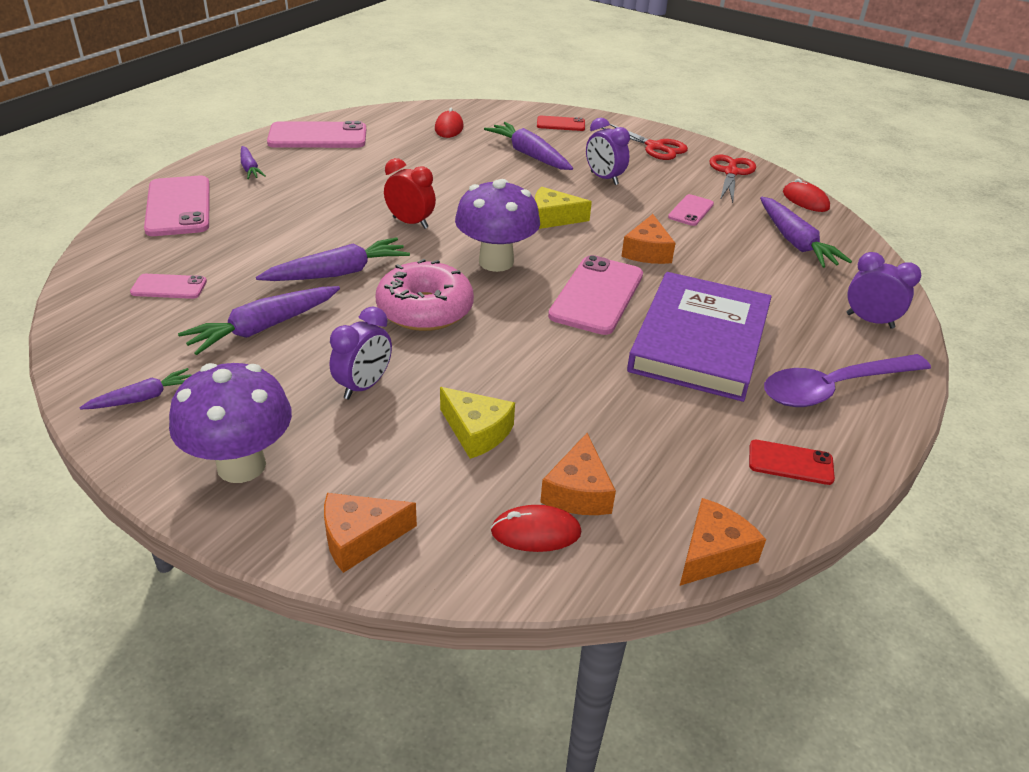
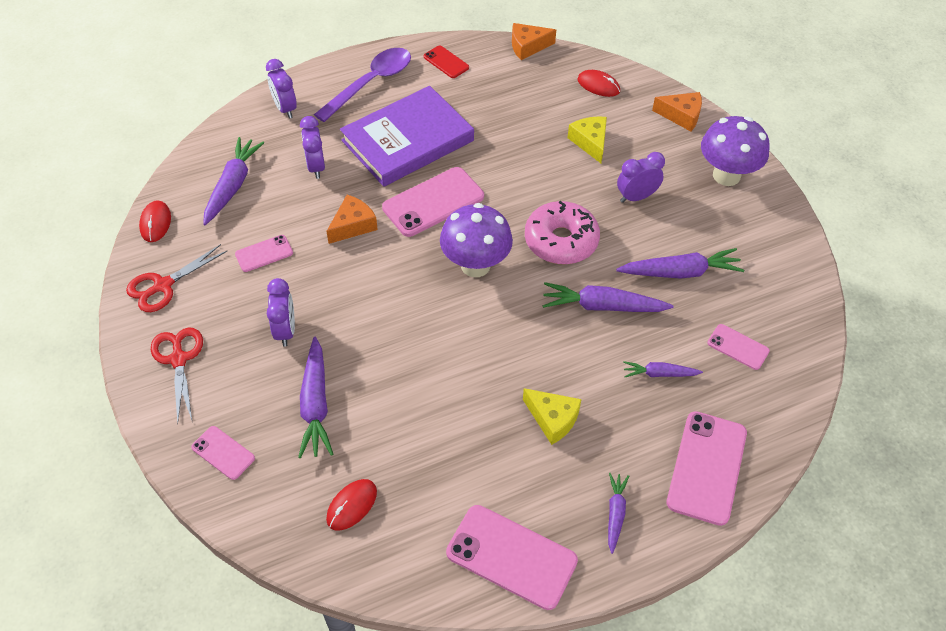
camera: 145 degrees left, 15 degrees up
purple carrot [79,368,191,409] -> purple carrot moved to [623,361,703,377]
red clock [384,158,436,229] -> none
yellow cheese [535,187,592,229] -> yellow cheese moved to [523,388,582,445]
red phone [537,116,585,131] -> pink phone [191,426,255,480]
orange cheese [540,433,616,515] -> none
purple spoon [764,354,931,407] -> purple spoon turned 60 degrees counterclockwise [314,48,411,122]
none -> purple clock [300,116,325,179]

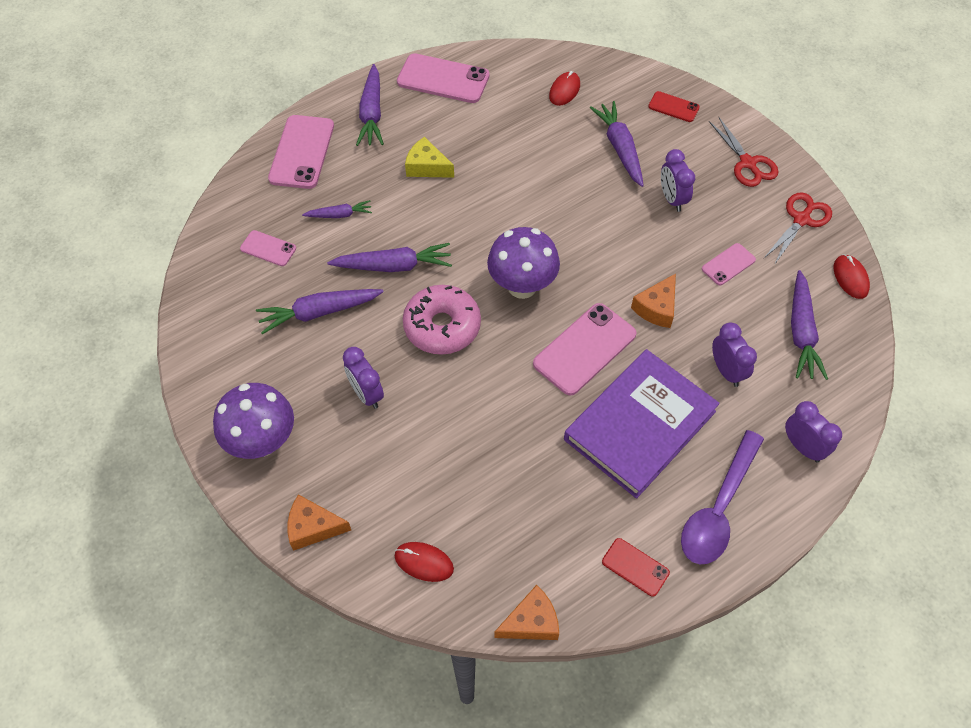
camera: 170 degrees right, 5 degrees up
pink phone [191,426,255,480] -> red phone [648,91,700,122]
yellow cheese [567,116,607,163] -> none
purple carrot [608,473,629,554] -> purple carrot [356,64,384,146], size x1.72
purple clock [617,152,665,203] -> purple clock turned 90 degrees clockwise [343,347,384,409]

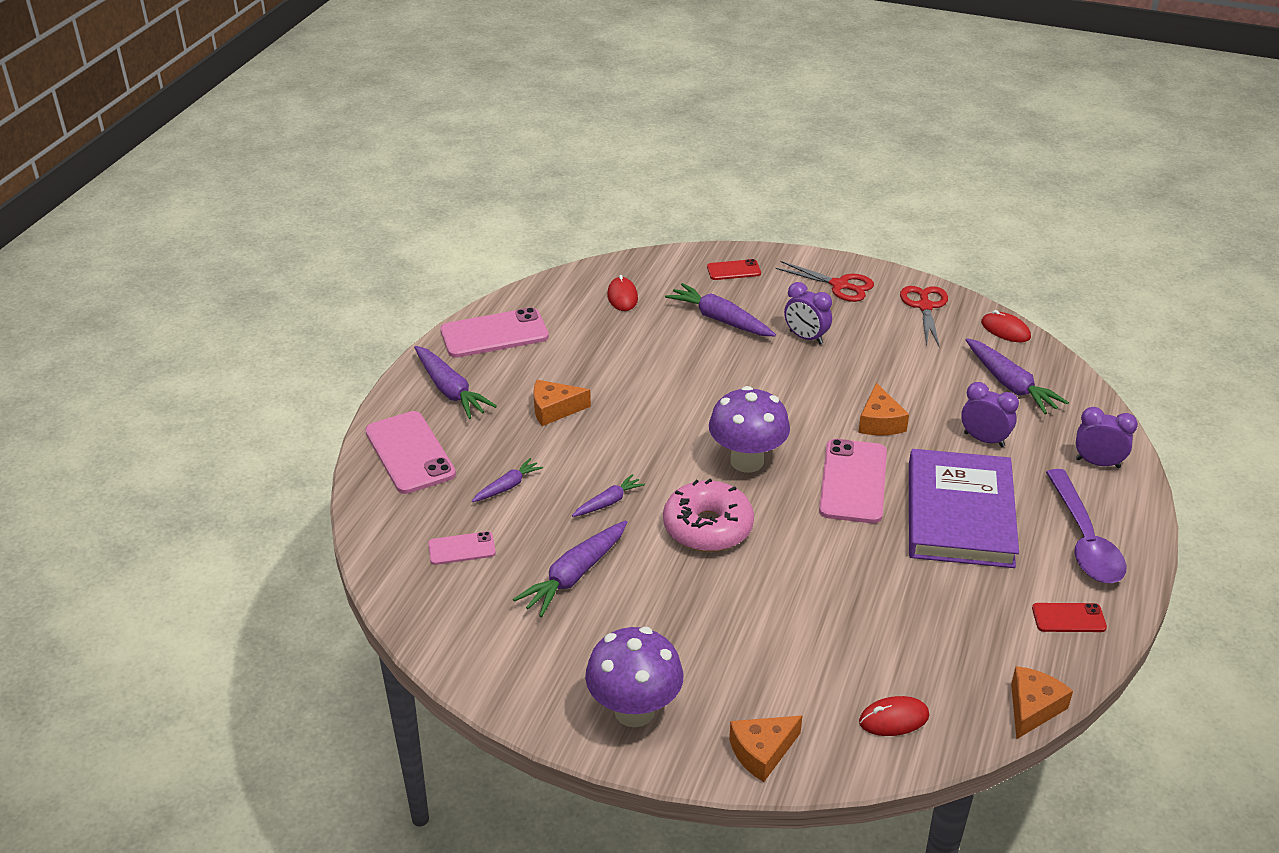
camera: 35 degrees left, 20 degrees down
purple carrot [327,243,452,272] -> purple carrot [572,474,645,517], size x0.58
purple clock [343,347,384,409] -> none
yellow cheese [405,137,454,178] -> orange cheese [533,380,591,426]
pink phone [702,243,756,285] -> none

